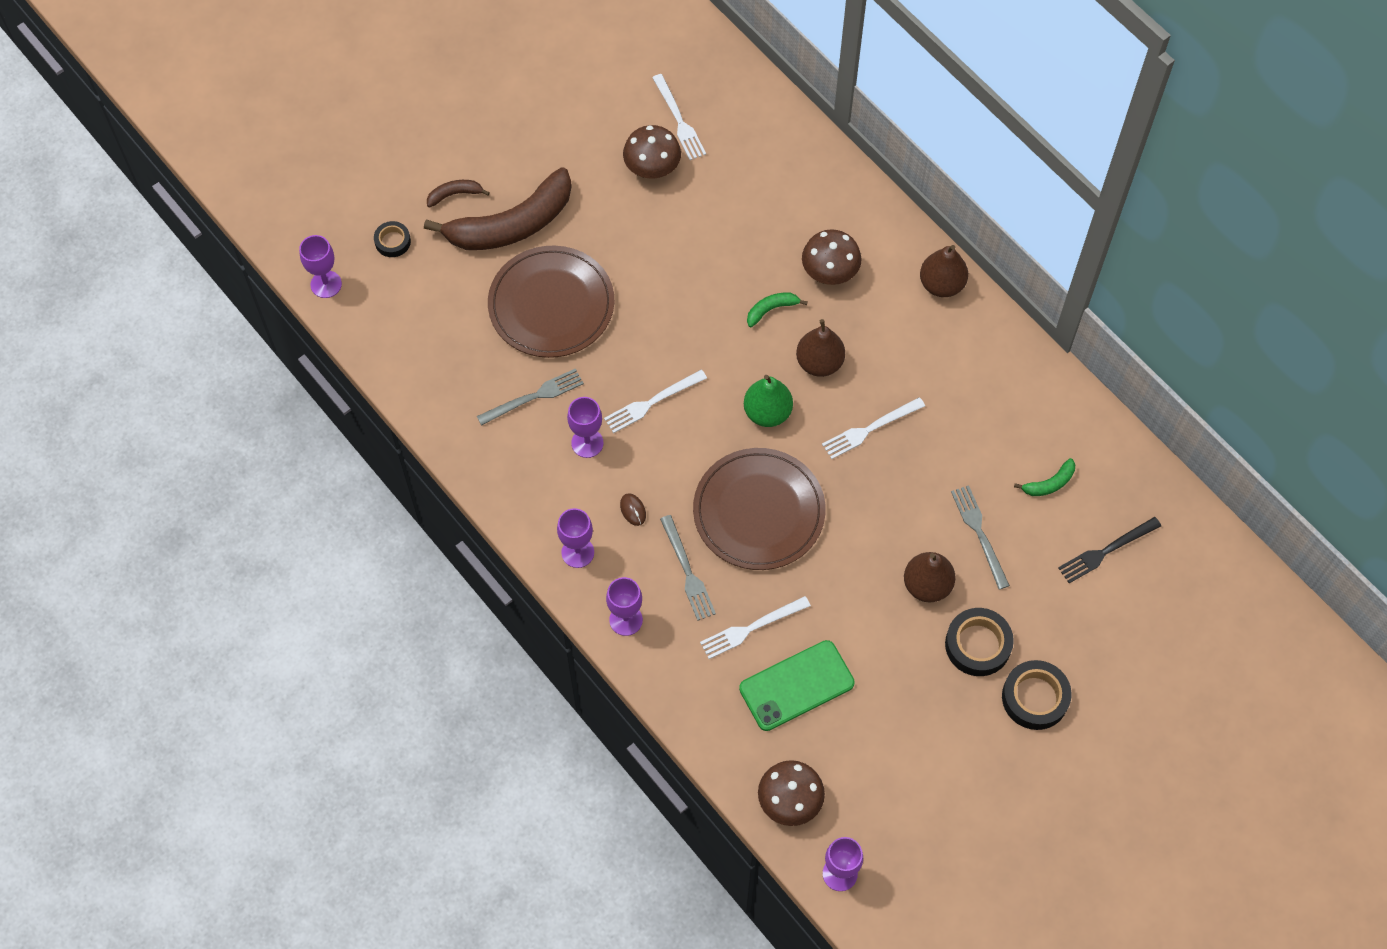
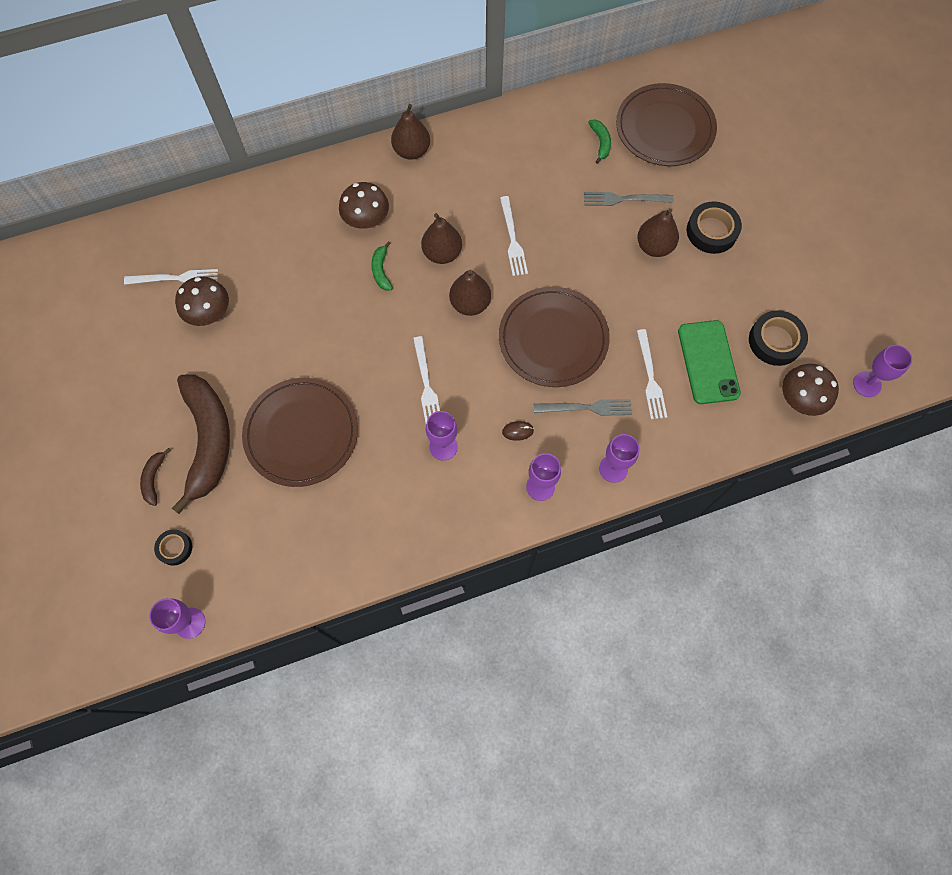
camera: 70 degrees left, 5 degrees up
grey fork [477,368,584,426] -> none
green pear [744,375,793,427] -> brown pear [449,270,491,316]
black tape [1002,660,1072,730] -> black tape moved to [749,310,808,366]
black fork [1058,517,1161,583] -> brown plate [616,83,717,166]

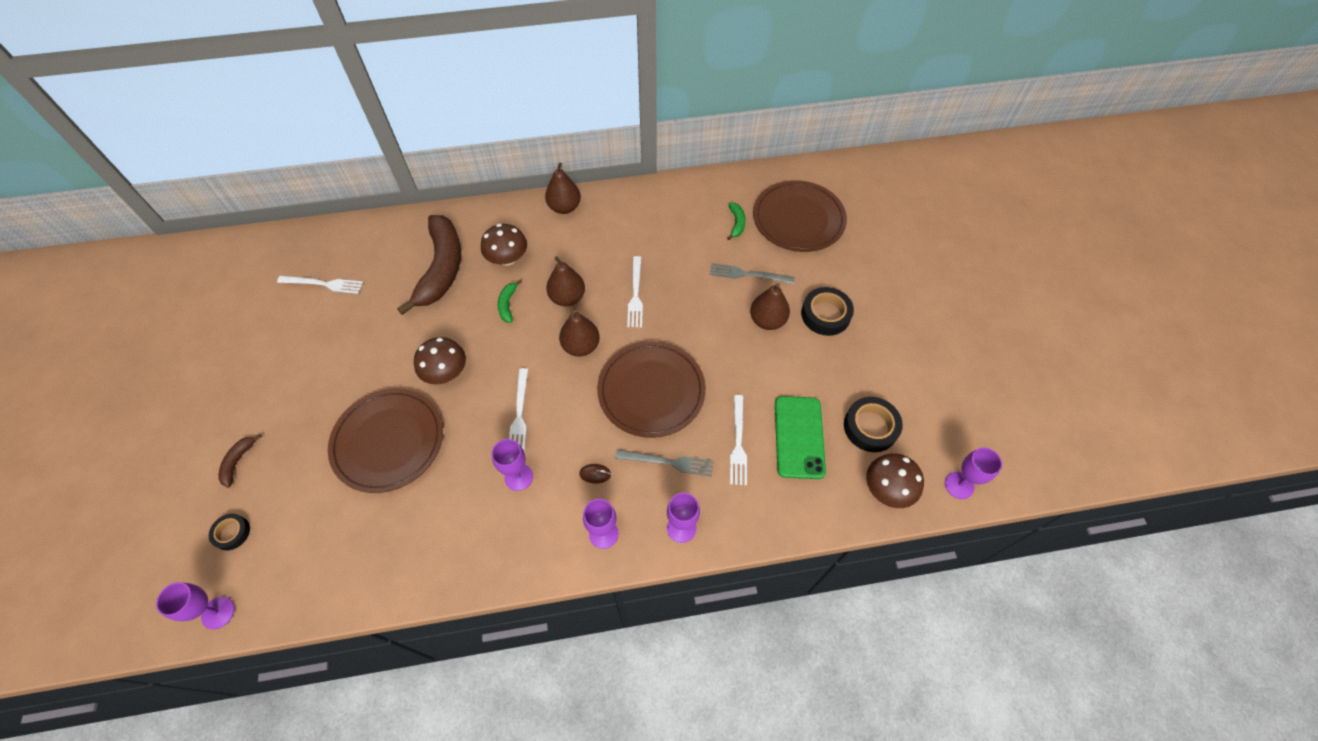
camera: 10 degrees right, 10 degrees down
brown banana [172,374,230,514] -> brown banana moved to [397,215,461,315]
brown mushroom [175,276,229,326] -> brown mushroom moved to [414,337,466,385]

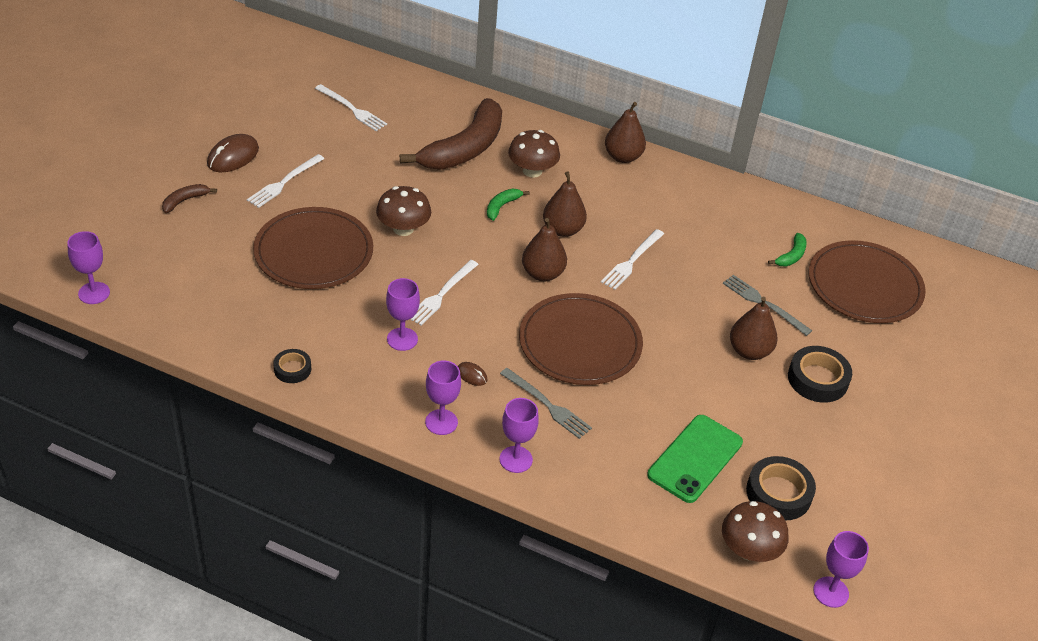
camera: 30 degrees right, 15 degrees down
black tape [209,514,250,550] -> black tape moved to [273,349,311,383]
white fork [730,395,747,485] -> white fork moved to [247,154,324,208]
none -> brown mouse [207,134,259,172]

